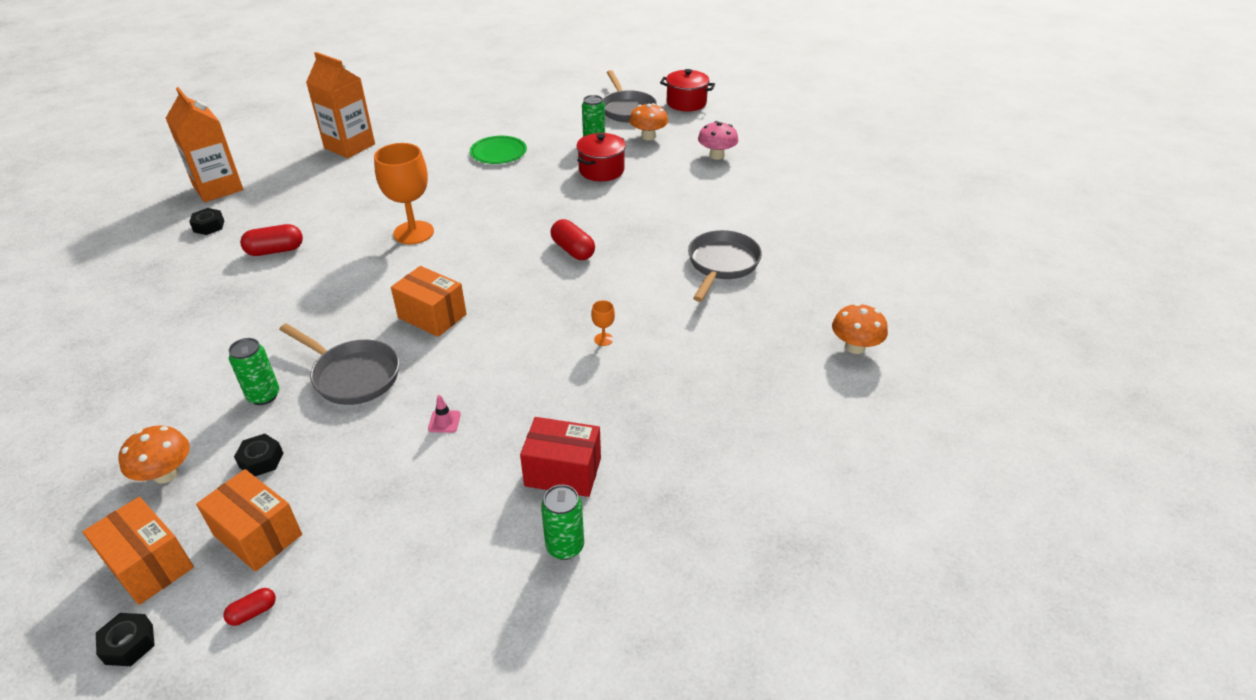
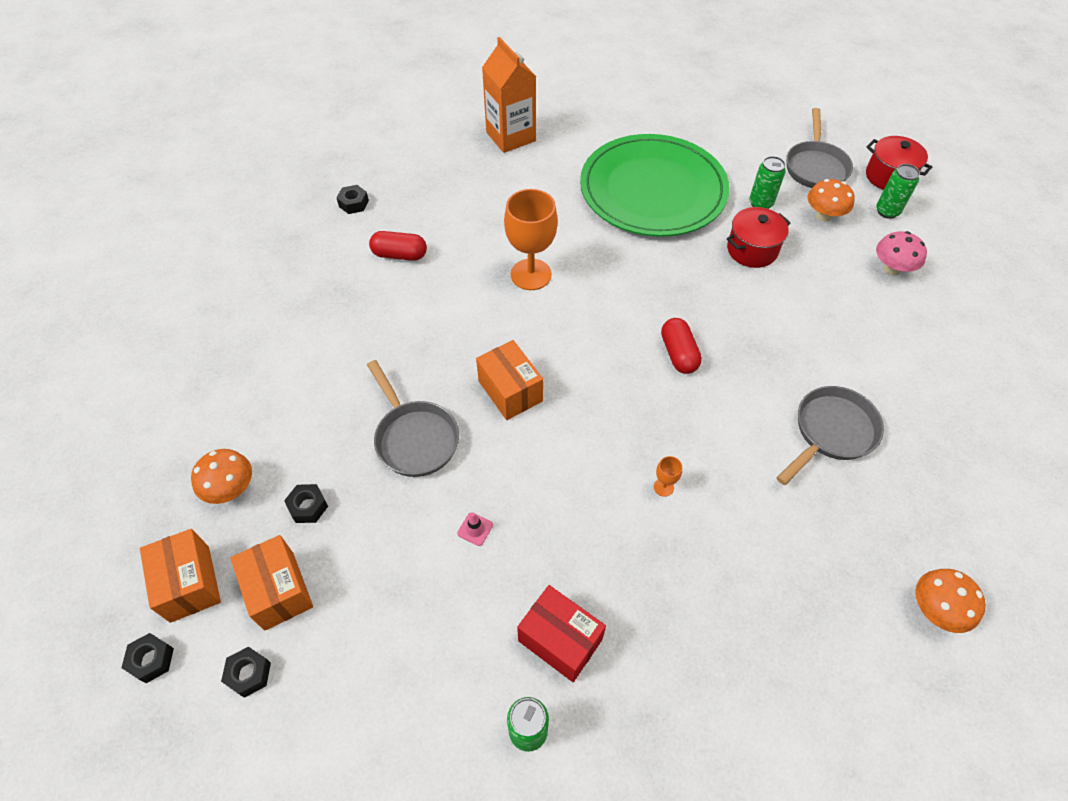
camera: 25 degrees right, 15 degrees up
orange carton [166,87,243,202] -> none
red capsule [223,588,276,626] -> black nut [221,646,271,698]
green can [229,338,279,405] -> green can moved to [876,164,920,219]
green plate [470,136,527,164] -> green plate [580,134,730,237], size x2.40

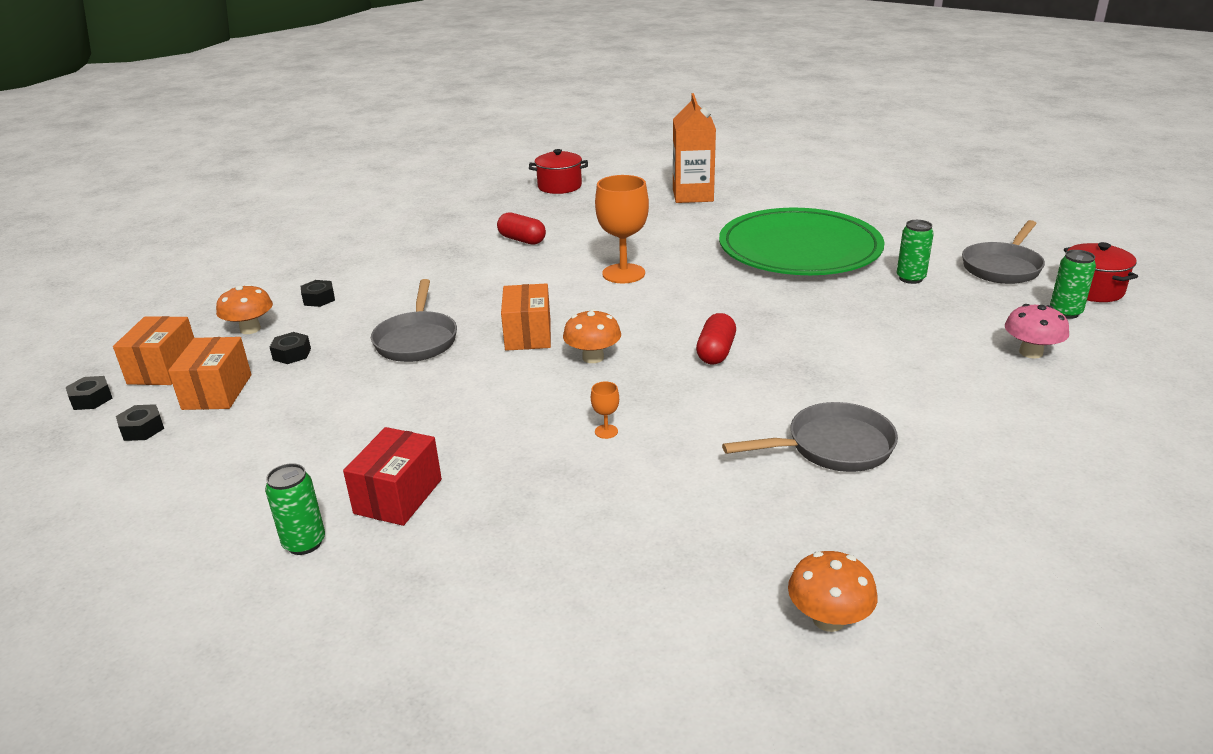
camera: 30 degrees right, 25 degrees down
black nut [336,185,369,214] -> black nut moved to [301,280,335,307]
pink traffic cone [457,512,493,546] -> none
red box [517,585,606,682] -> red box turned 45 degrees clockwise [343,427,442,526]
red pot [727,207,791,268] -> red pot moved to [529,149,588,194]
orange mushroom [808,179,855,222] -> orange mushroom moved to [563,309,621,363]

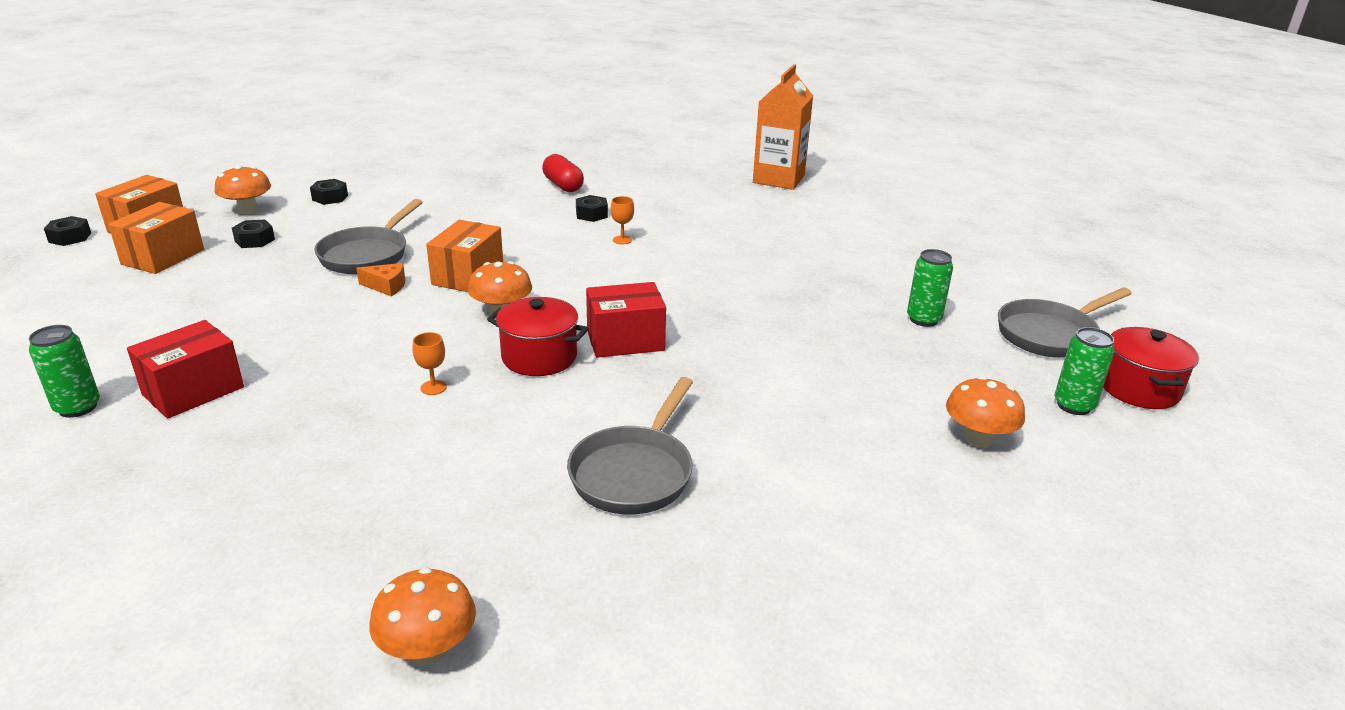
camera: 20 degrees right, 0 degrees up
black nut [116,404,164,441] -> black nut moved to [576,195,608,222]
red pot [529,149,588,194] -> red pot moved to [487,297,589,376]
orange goblet [595,175,649,283] -> orange goblet [611,196,634,244], size x0.41
red capsule [696,313,736,364] -> red box [586,282,666,358]
green plate [719,208,885,275] -> none
grey pan [722,402,898,472] -> grey pan turned 105 degrees clockwise [567,377,693,515]
pink mushroom [1005,304,1069,359] -> orange mushroom [946,376,1025,448]
none -> orange cheese [356,263,405,296]

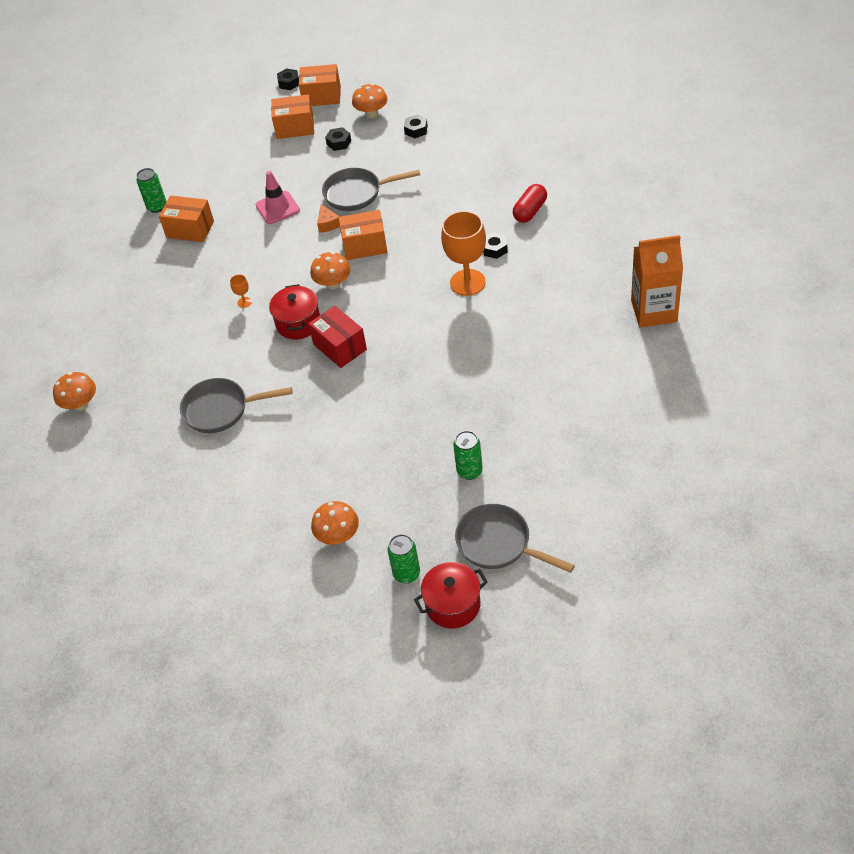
camera: 70 degrees right, 20 degrees up
red box [127,320,244,419] -> orange box [159,196,214,242]
orange goblet [611,196,634,244] -> orange goblet [441,211,486,296], size x2.44
none -> pink traffic cone [255,171,300,224]

